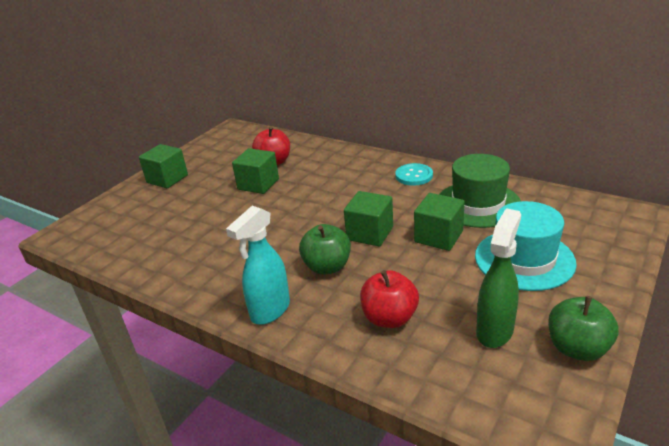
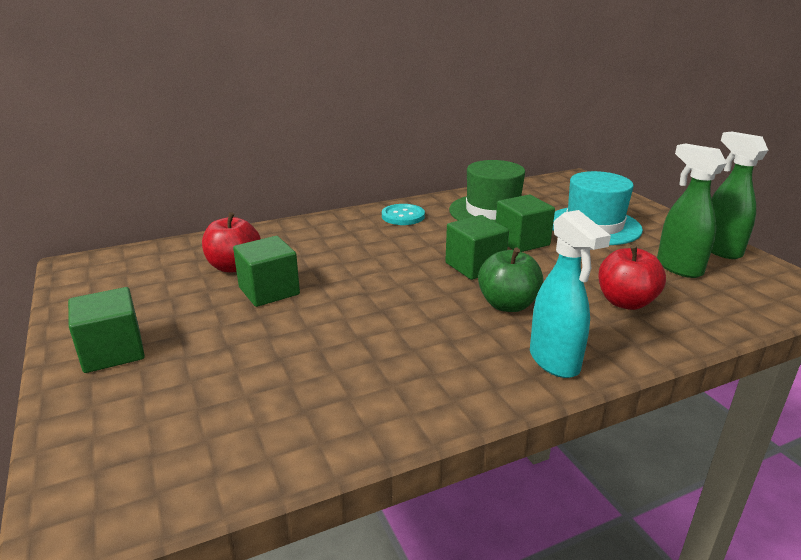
camera: 60 degrees left, 5 degrees down
green apple [548,296,618,361] -> green spray bottle [711,131,768,259]

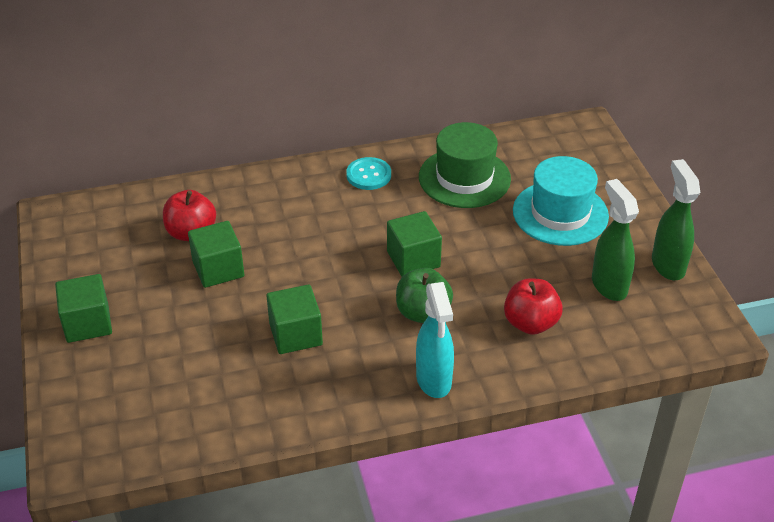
camera: 10 degrees right, 15 degrees up
green cube [496,195,555,252] -> green cube moved to [266,284,323,354]

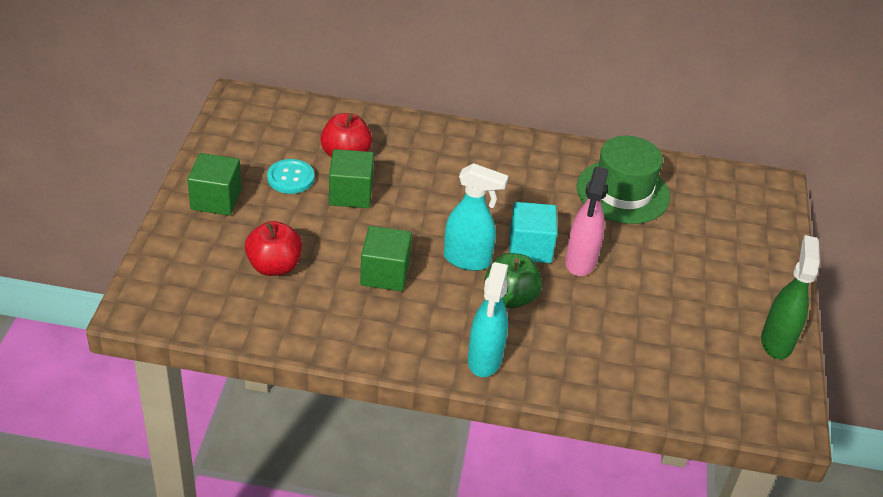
camera: 20 degrees right, 0 degrees up
turquoise button [346,157,391,190] -> turquoise button moved to [267,159,314,194]
green cube [387,211,442,277] -> turquoise cube [509,202,557,263]
red apple [504,279,563,335] -> red apple moved to [245,221,302,276]
turquoise hat [513,156,609,246] -> none
green spray bottle [592,179,639,301] -> none
none -> turquoise spray bottle [444,163,508,271]
none -> pink spray bottle [565,167,608,276]

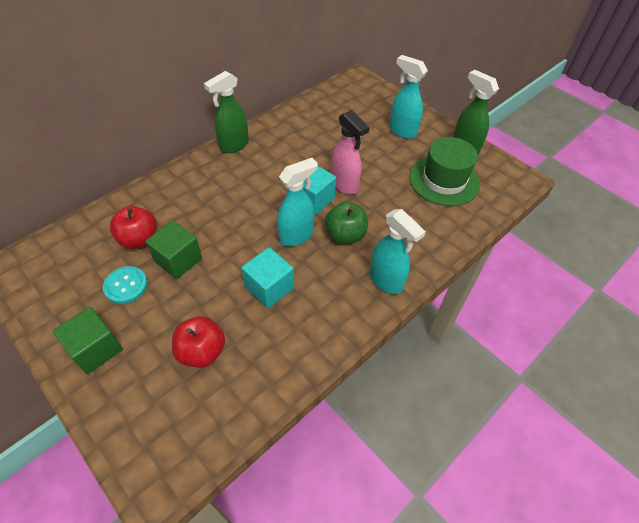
camera: 50 degrees left, 10 degrees up
green cube [360,226,412,291] -> turquoise cube [241,247,294,308]
green hat [577,136,670,224] -> green hat moved to [409,137,480,206]
none -> green spray bottle [204,71,249,153]
none -> turquoise spray bottle [389,55,428,139]

